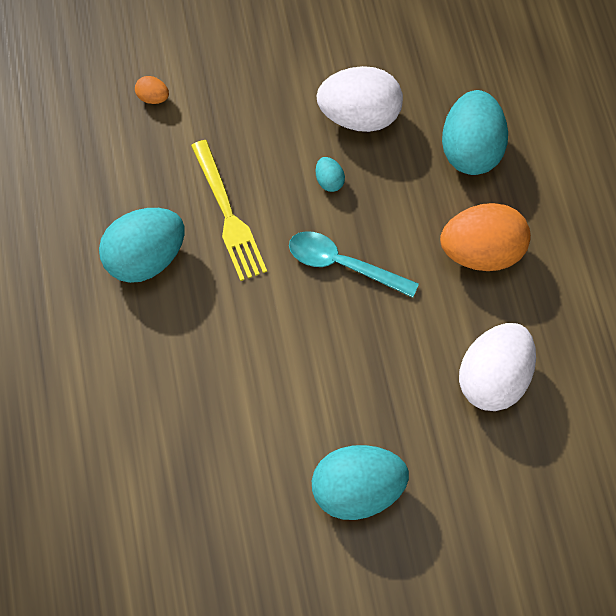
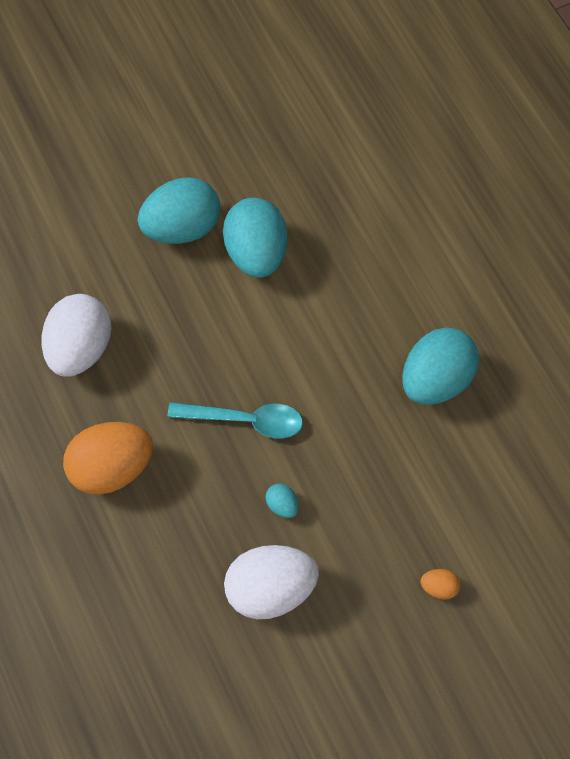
camera: 165 degrees right, 0 degrees up
orange egg [135,76,169,104] -> orange egg moved to [421,569,461,600]
yellow fork [191,140,267,281] -> none
turquoise egg [442,90,508,175] -> turquoise egg moved to [223,197,287,278]

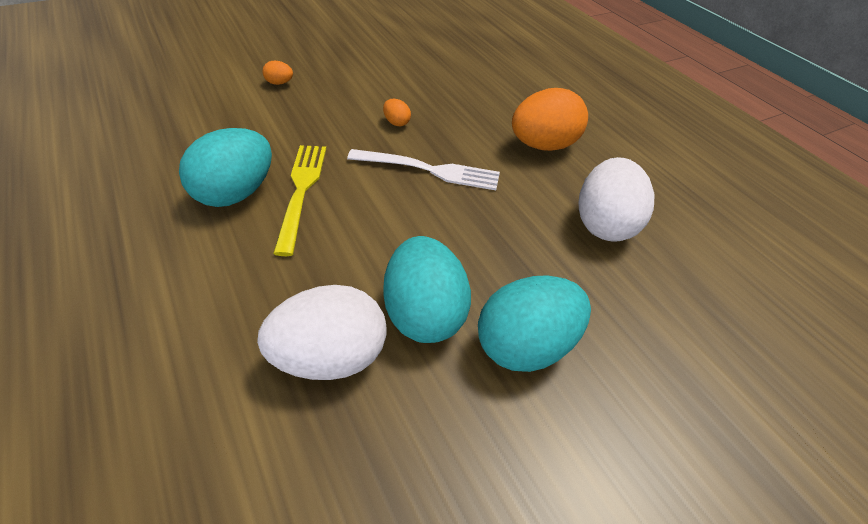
camera: 175 degrees right, 20 degrees down
turquoise spoon [167,402,303,439] -> white fork [347,149,500,190]
white egg [224,545,319,619] -> white egg moved to [257,285,387,380]
turquoise egg [265,483,299,518] -> orange egg [383,99,411,126]
none -> yellow fork [273,145,326,256]

